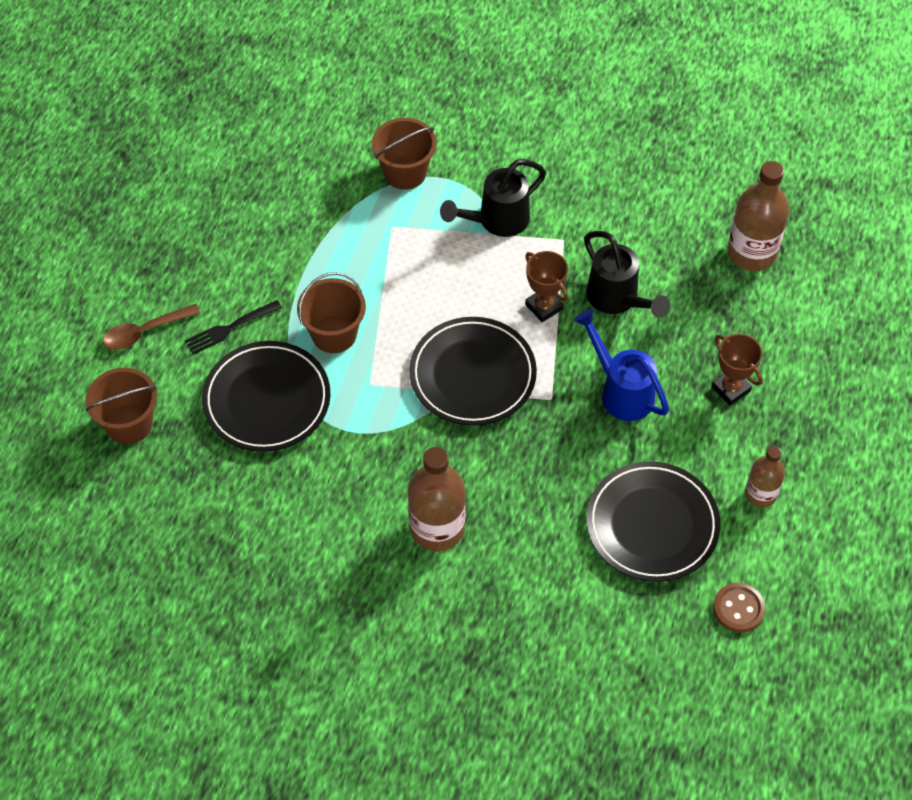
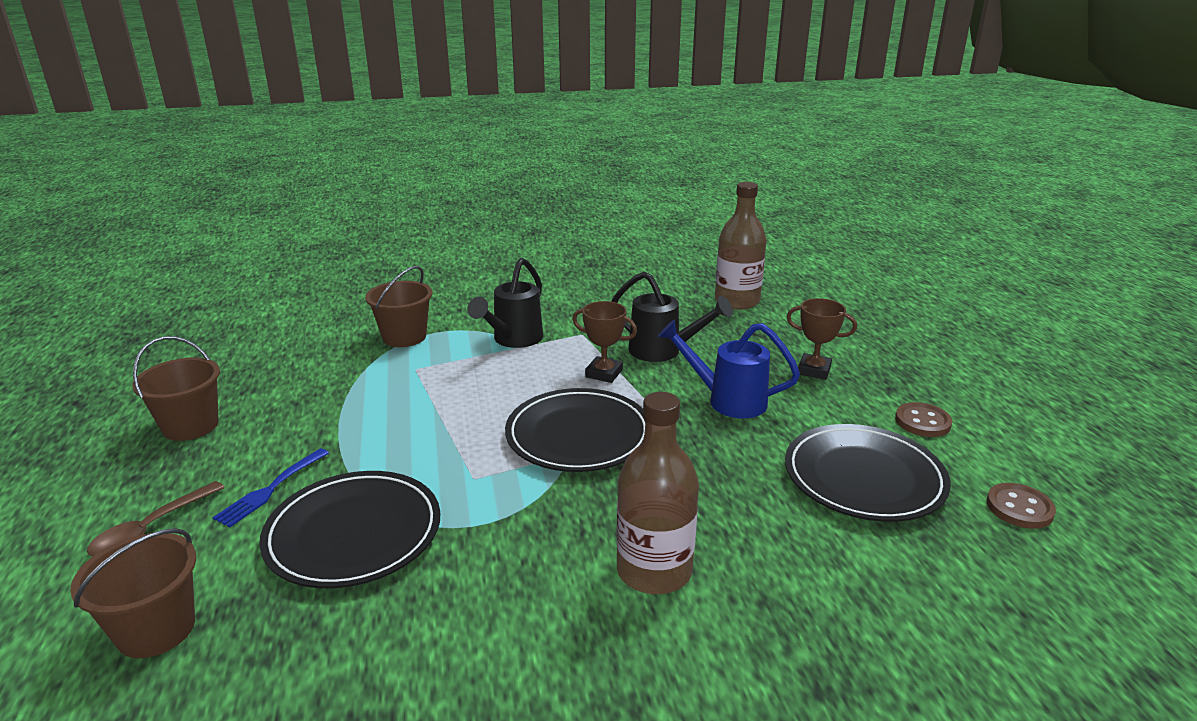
camera: 30 degrees left, 30 degrees down
black fork [185,300,282,355] -> blue fork [213,448,329,527]
brown bucket [297,272,366,353] -> brown bucket moved to [132,336,220,441]
brown bottle [745,446,785,507] -> brown button [895,402,952,437]

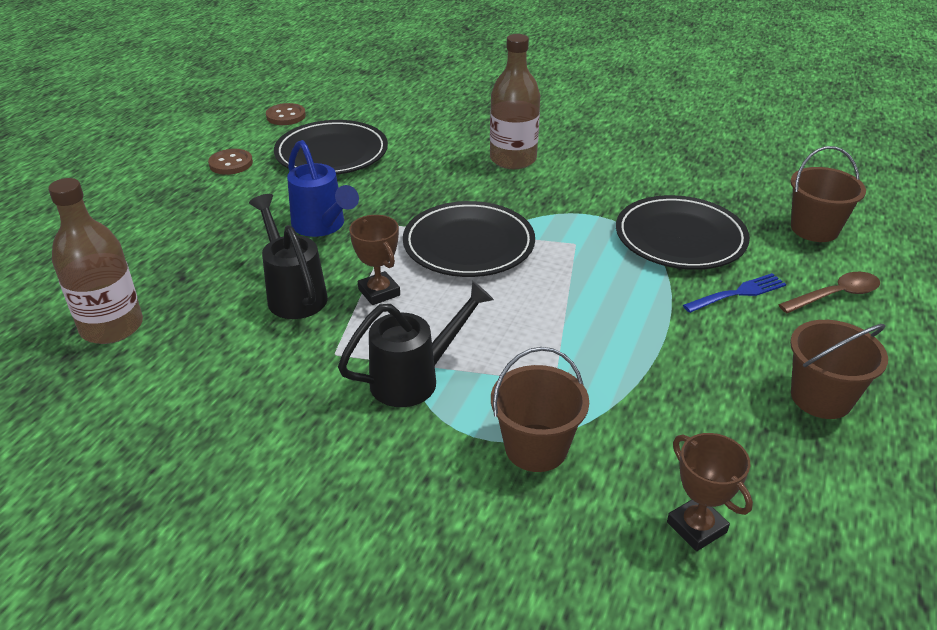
camera: 145 degrees left, 10 degrees up
brown trophy [787,298,857,379] -> brown trophy moved to [667,433,753,551]

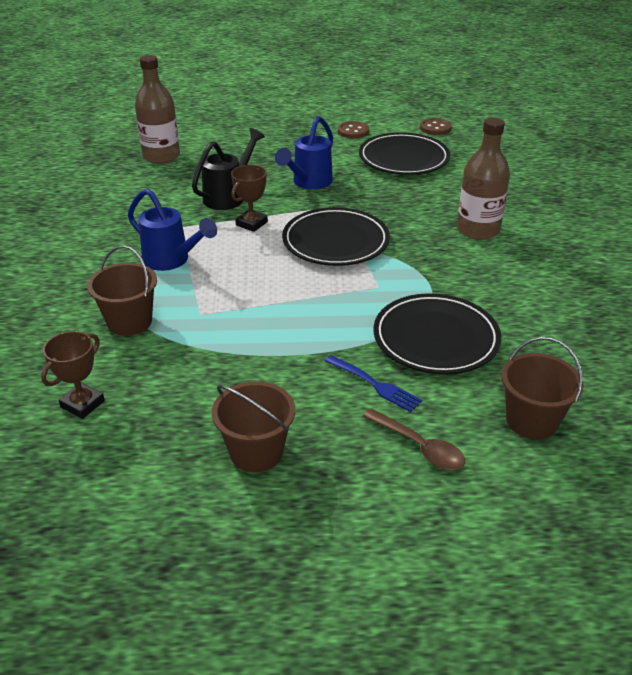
camera: 65 degrees right, 0 degrees up
black watering can [338,281,494,407] -> blue watering can [128,189,217,271]

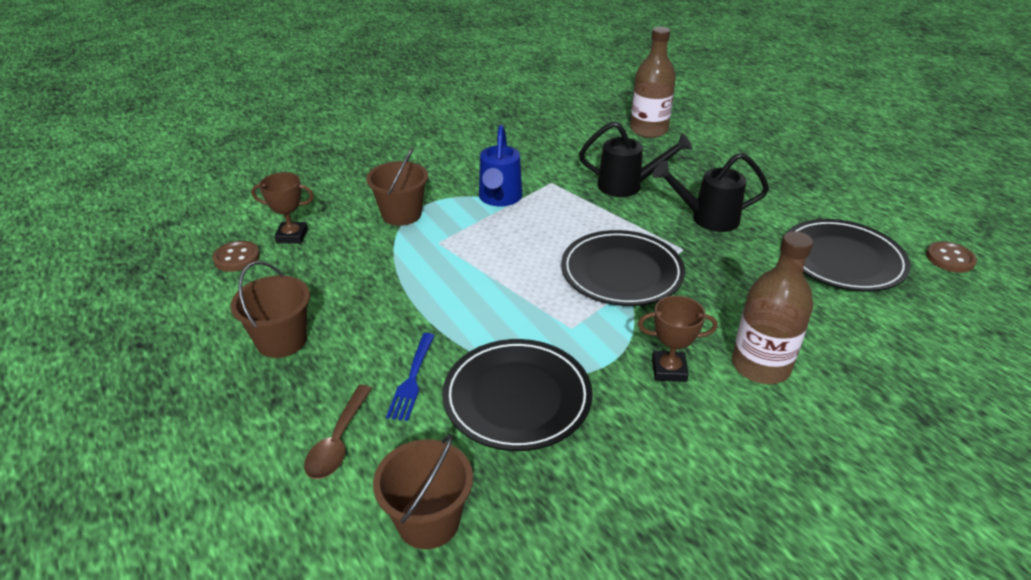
camera: 60 degrees right, 0 degrees up
brown trophy [231,165,268,232] -> brown trophy moved to [638,296,717,382]
blue watering can [275,116,333,190] -> black watering can [652,153,769,232]
brown button [338,121,369,139] -> brown button moved to [212,241,260,272]

